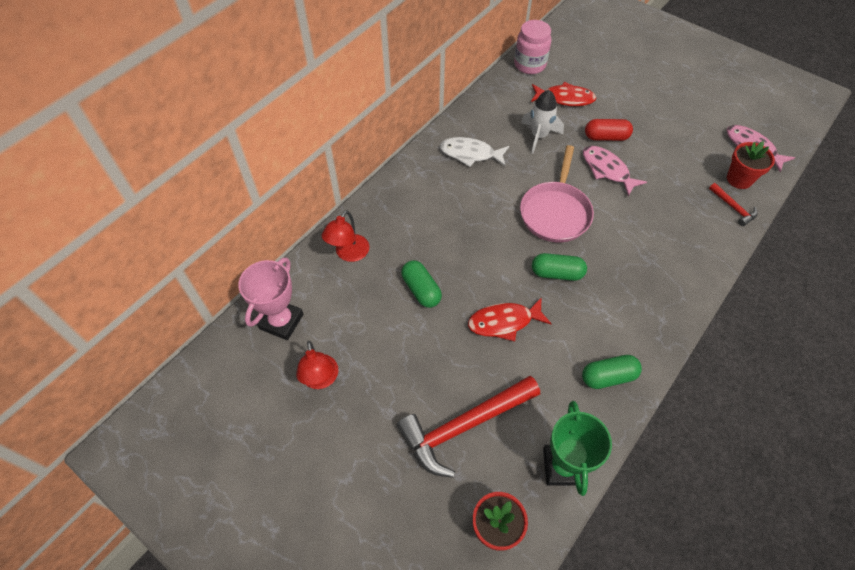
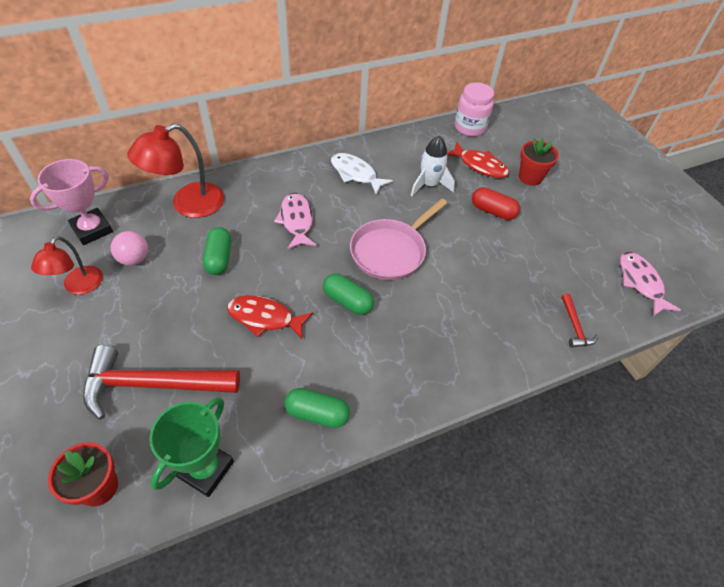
camera: 25 degrees right, 5 degrees down
red lamp [322,210,369,262] -> red lamp [127,123,225,218], size x1.57
pink fish [583,146,647,197] -> pink fish moved to [274,193,317,249]
red flower pot [727,141,775,189] -> red flower pot moved to [519,138,559,186]
none -> pink ball [111,231,148,266]

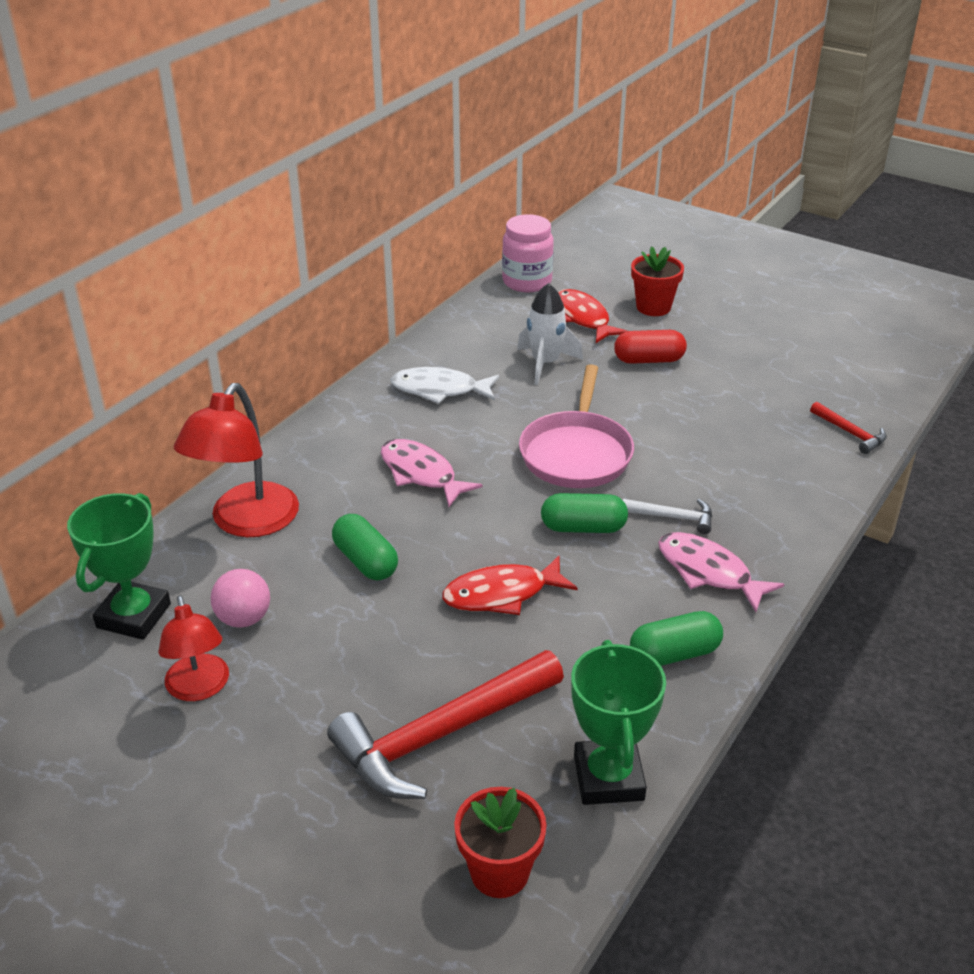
camera: 30 degrees left, 15 degrees down
pink trophy [30,159,113,245] -> green trophy [67,493,171,640]
red fish [447,142,509,178] -> red fish turned 120 degrees counterclockwise [558,289,628,343]
pink fish [620,252,681,316] -> pink fish moved to [658,532,784,612]
none -> white hammer [623,499,712,534]

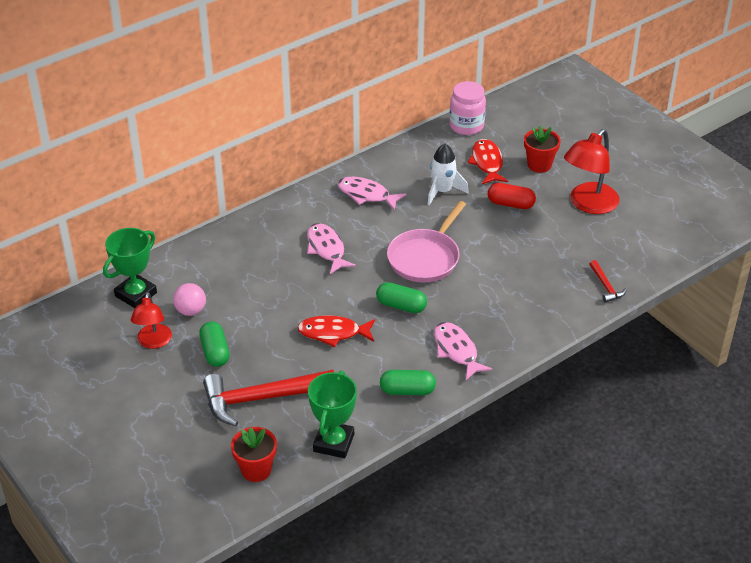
camera: 20 degrees right, 5 degrees up
red lamp [174,383,299,537] -> red lamp moved to [564,129,619,214]
green capsule [332,514,398,580] -> green capsule moved to [199,321,230,367]
white fish [390,367,499,404] -> pink fish [338,177,407,211]
white hammer [623,499,712,534] -> none

